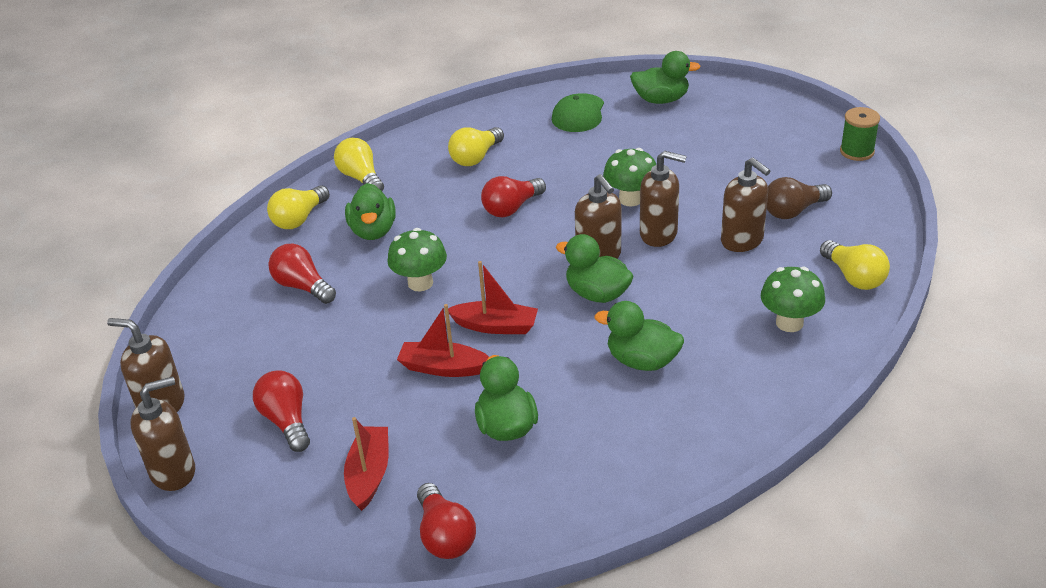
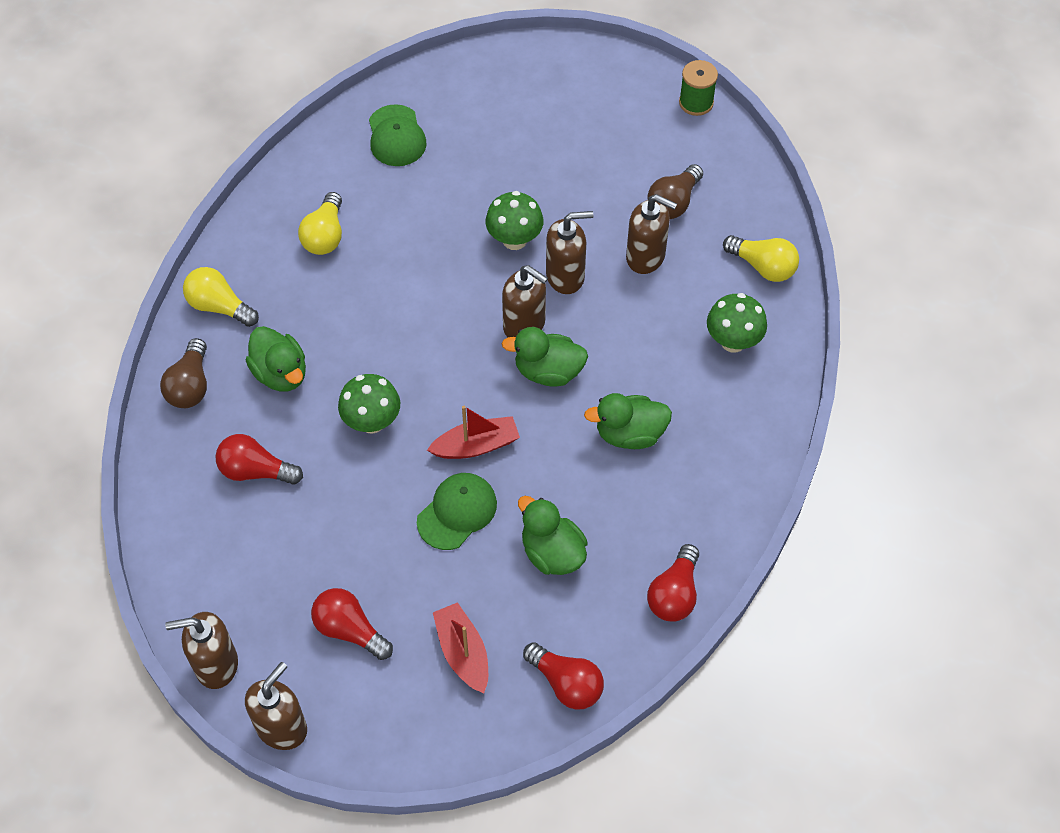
camera: 30 degrees left, 20 degrees up
yellow light bulb [267,185,330,229] -> brown light bulb [160,338,207,408]
red boat [397,304,489,377] -> green cap [417,473,497,550]
red light bulb [481,176,546,218] -> red light bulb moved to [647,544,699,622]
green duck [630,51,701,104] -> none

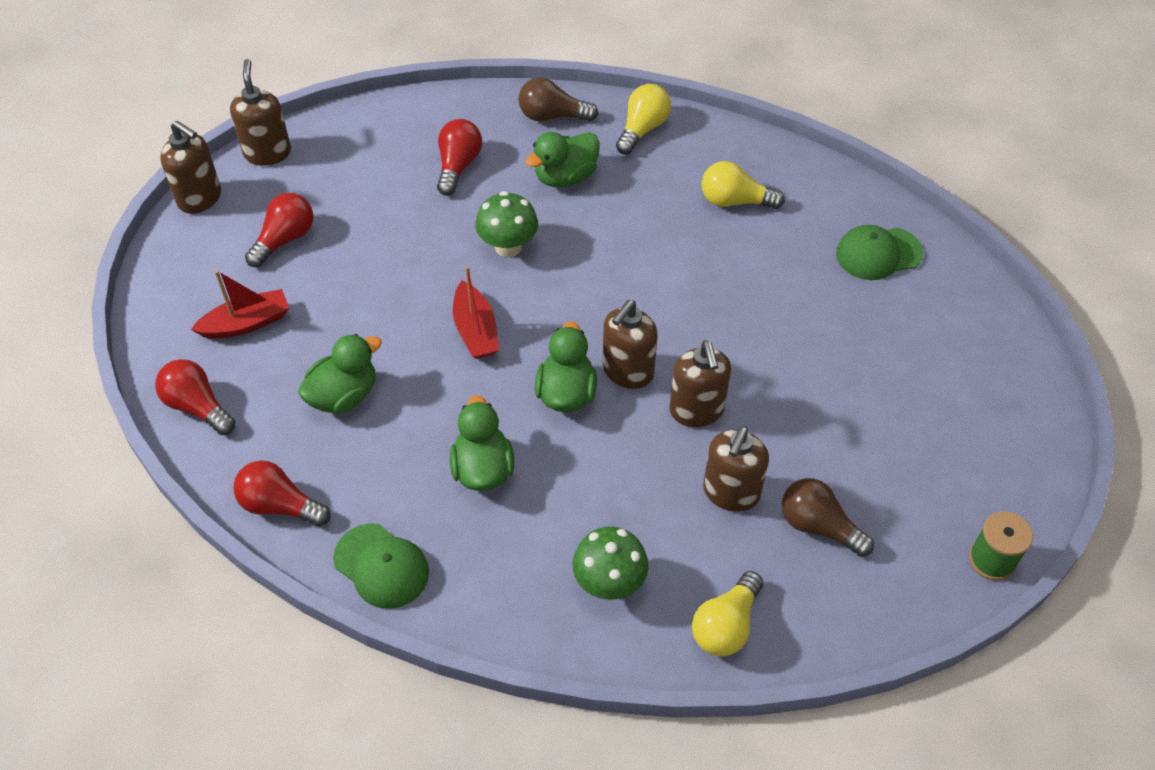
camera: 90 degrees right, 5 degrees down
green cap [417,473,497,550] -> green cap moved to [333,523,429,609]
green mushroom [486,191,543,250] -> none
red light bulb [523,642,604,710] -> red light bulb turned 90 degrees clockwise [155,359,236,435]

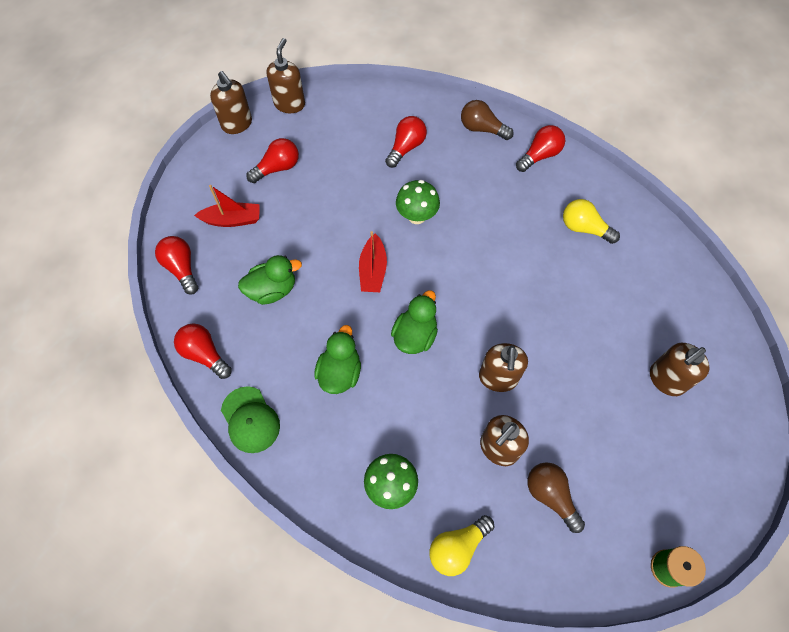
camera: 20 degrees right, 10 degrees up
green duck [525,132,600,187] -> none
brown soap dispenser [603,300,658,389] -> brown soap dispenser moved to [650,343,710,396]
yellow light bulb [616,84,671,154] -> red light bulb [516,125,565,172]
green cap [836,225,923,280] -> none

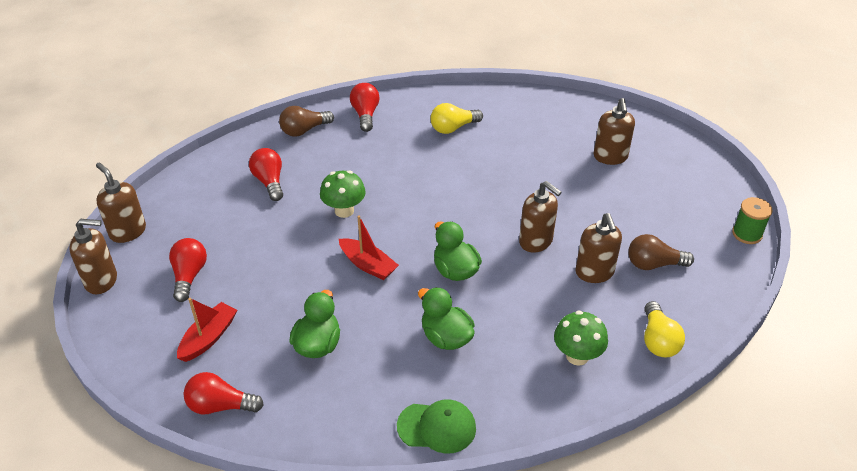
camera: 55 degrees left, 20 degrees down
red light bulb [174,324,232,379] -> none

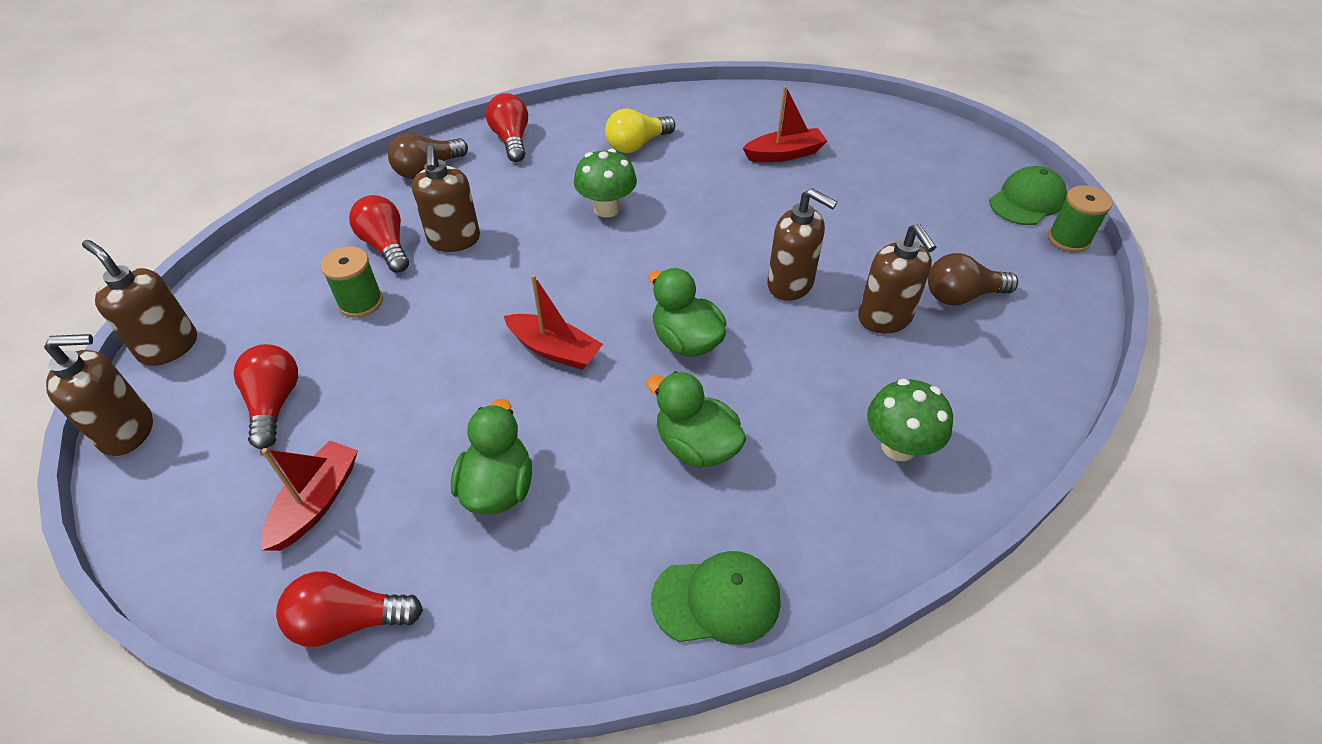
camera: 10 degrees left, 5 degrees up
green mushroom [320,170,366,218] -> green mushroom moved to [574,149,637,218]
brown soap dispenser [594,98,635,165] -> brown soap dispenser moved to [412,145,480,252]
yellow light bulb [644,301,685,357] -> none
none -> green spool [320,246,383,318]
none -> red boat [743,86,827,162]
none -> green cap [989,166,1067,225]

